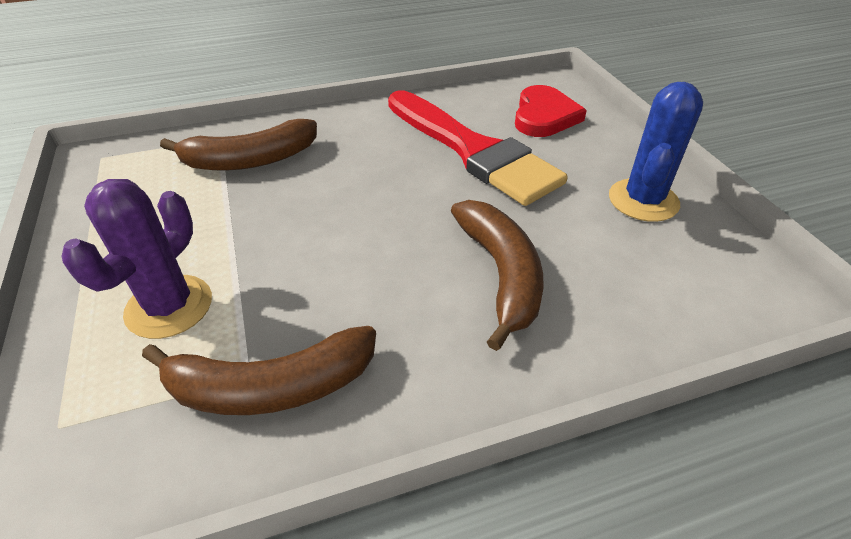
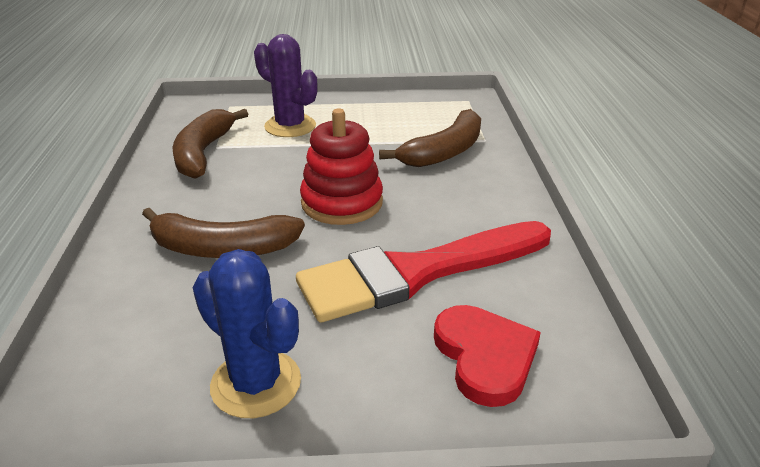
camera: 105 degrees right, 10 degrees down
brown banana [160,119,317,170] -> brown banana turned 135 degrees counterclockwise [379,109,481,167]
red heart [515,85,587,137] -> red heart turned 135 degrees counterclockwise [434,305,541,407]
none -> red stacking toy [300,109,383,225]

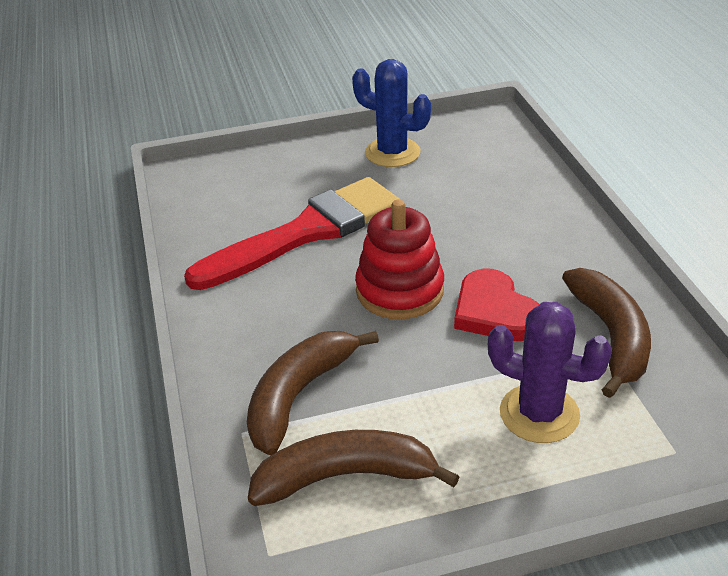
camera: 170 degrees right, 5 degrees up
brown banana [142,208,305,258] -> brown banana moved to [248,430,460,506]
red heart [434,305,541,407] -> red heart moved to [454,269,539,341]

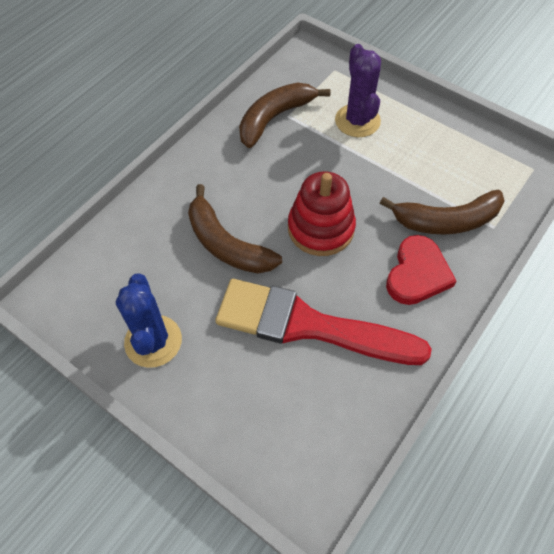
camera: 130 degrees left, 20 degrees up
brown banana [248,430,460,506] -> brown banana moved to [188,184,282,273]
red heart [454,269,539,341] -> red heart moved to [386,235,457,305]

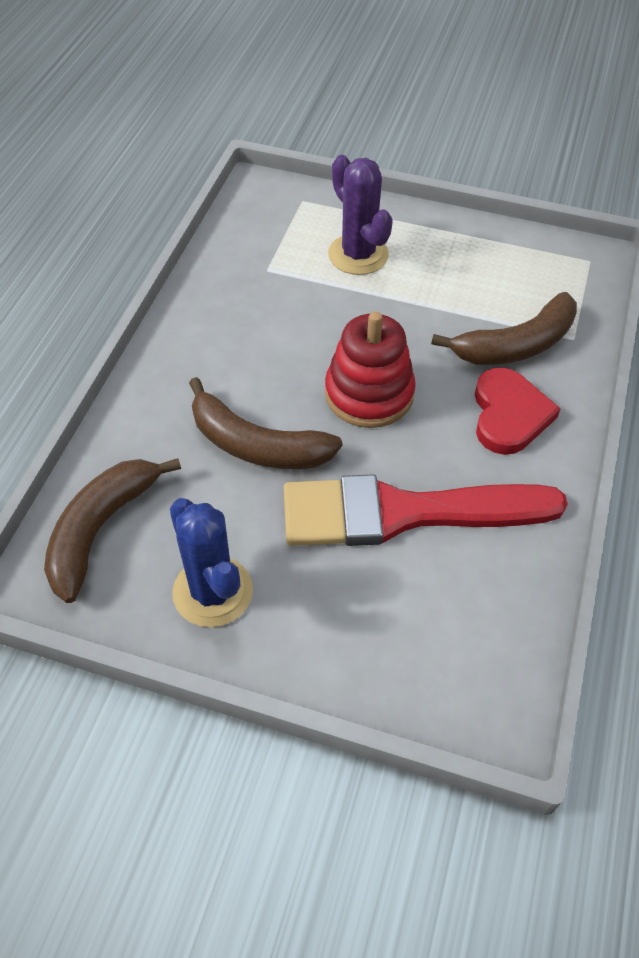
camera: 20 degrees left, 5 degrees down
brown banana [239,83,330,148] -> brown banana moved to [44,458,181,603]

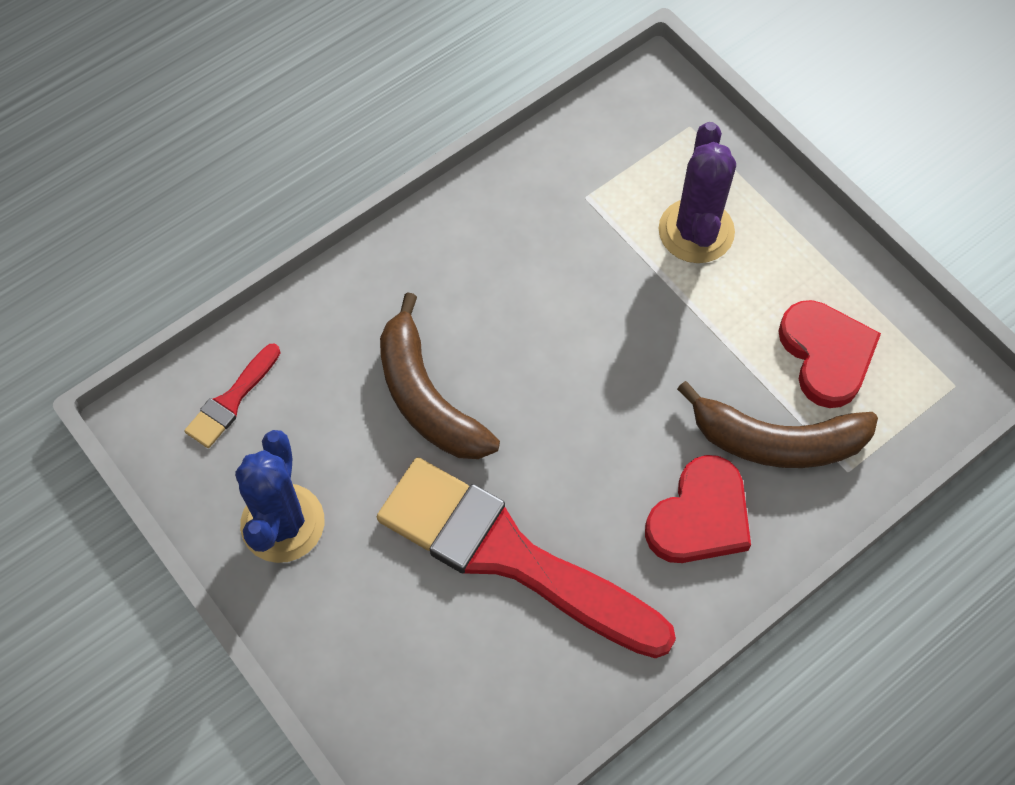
camera: 35 degrees right, 10 degrees up
brown banana [44,458,181,603] -> red brush [184,343,280,448]
red stacking toy [325,311,416,428] -> none
none -> red heart [778,300,881,408]

